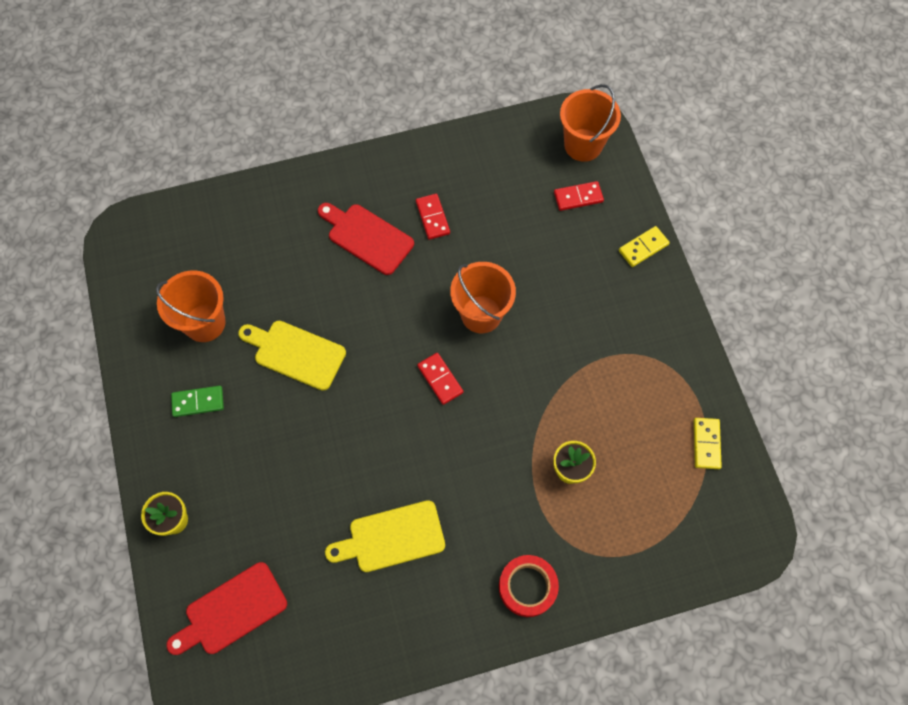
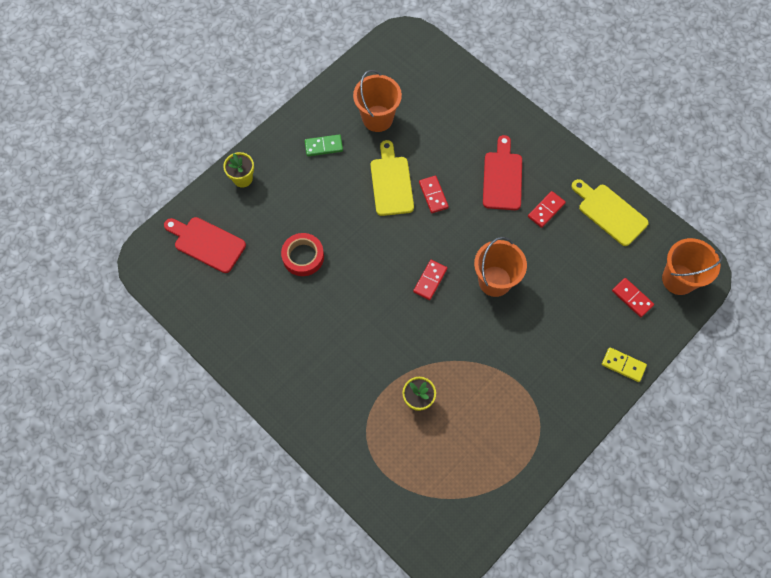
camera: 60 degrees right, 0 degrees up
green domino [171,386,224,417] -> green domino turned 60 degrees counterclockwise [305,134,343,156]
yellow cutting board [325,500,445,572] -> yellow cutting board moved to [571,179,649,246]
red tape [499,555,559,617] -> red tape moved to [281,233,324,276]
yellow domino [694,418,722,469] -> none
none -> red domino [419,176,449,213]

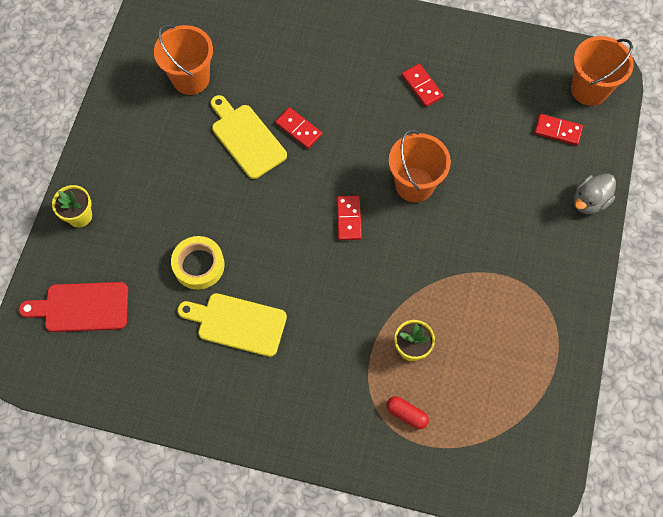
camera: 30 degrees left, 0 degrees up
red tape [281,233,324,276] -> yellow tape [171,236,225,290]
green domino [305,134,343,156] -> none
red cutting board [483,135,522,210] -> none
red domino [528,191,566,228] -> red domino turned 45 degrees counterclockwise [402,64,444,107]
yellow cutting board [571,179,649,246] -> yellow cutting board moved to [177,293,287,357]
yellow domino [602,347,647,382] -> grey duck [574,174,616,214]
none -> red capsule [387,396,429,429]

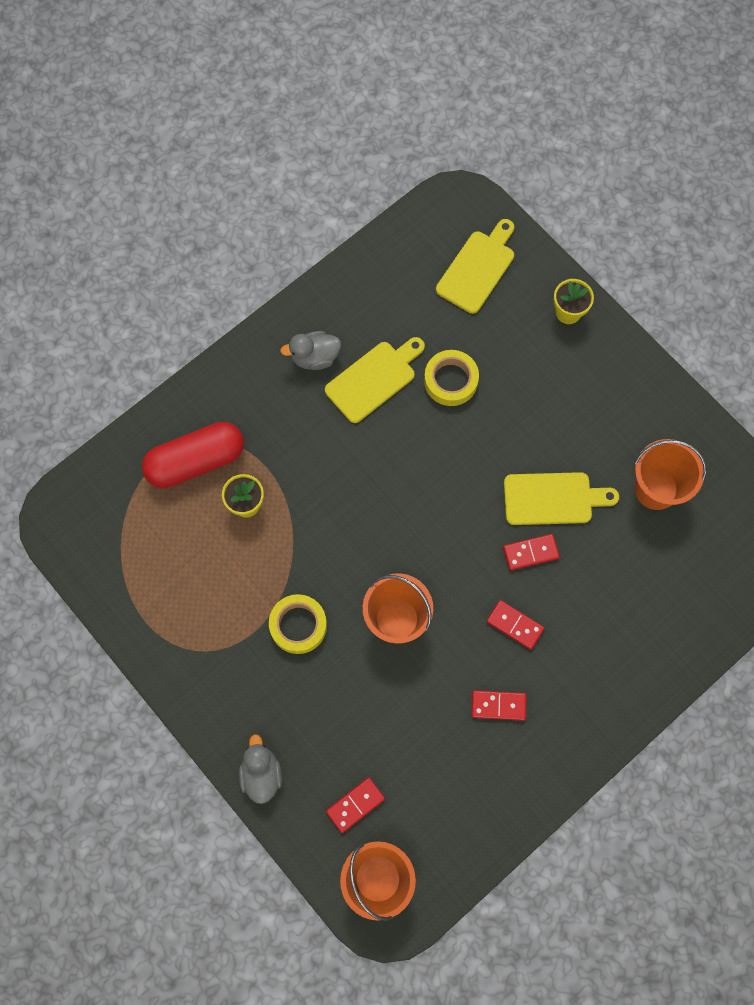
camera: 125 degrees right, 5 degrees up
red cutting board [19,282,128,332] -> yellow cutting board [436,219,514,314]
red domino [337,196,362,240] -> red domino moved to [487,600,544,650]
red capsule [387,396,429,429] -> red capsule [142,422,244,488], size x2.28
none -> yellow tape [269,594,327,654]
none -> grey duck [280,331,341,370]

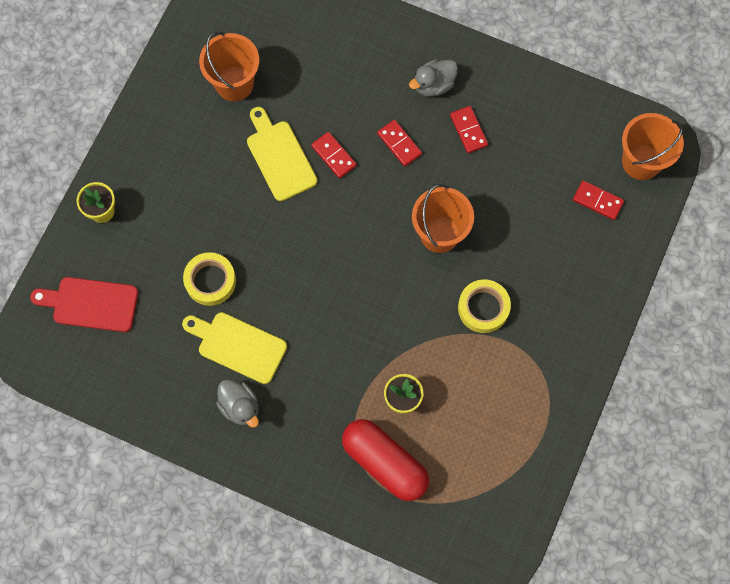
camera: 115 degrees left, 0 degrees up
grey duck [239,734,282,804] -> grey duck moved to [409,59,458,97]
yellow cutting board [436,219,514,314] -> red cutting board [30,277,138,332]
red domino [487,600,544,650] -> red domino turned 45 degrees counterclockwise [377,120,422,166]

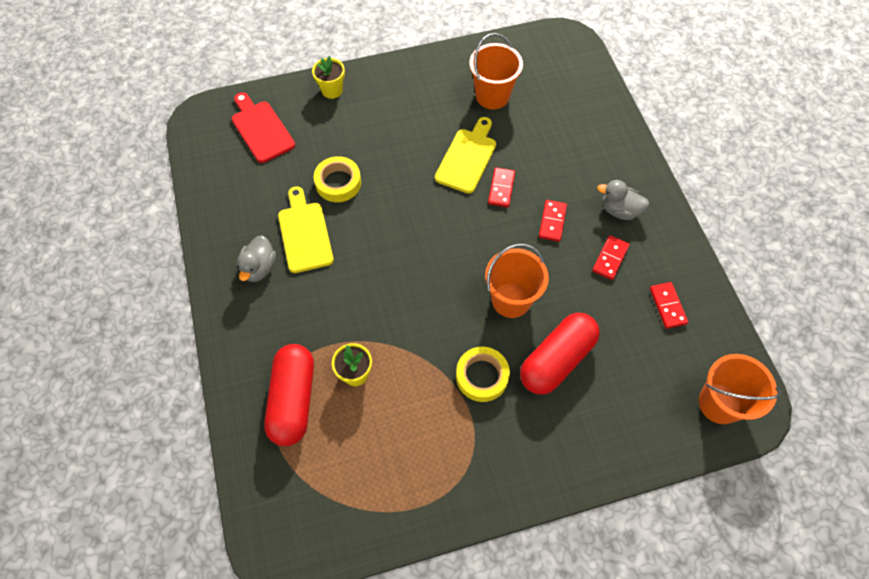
camera: 50 degrees right, 10 degrees down
red domino [573,181,624,220] -> red domino moved to [650,282,688,329]
none -> red capsule [520,313,600,394]

